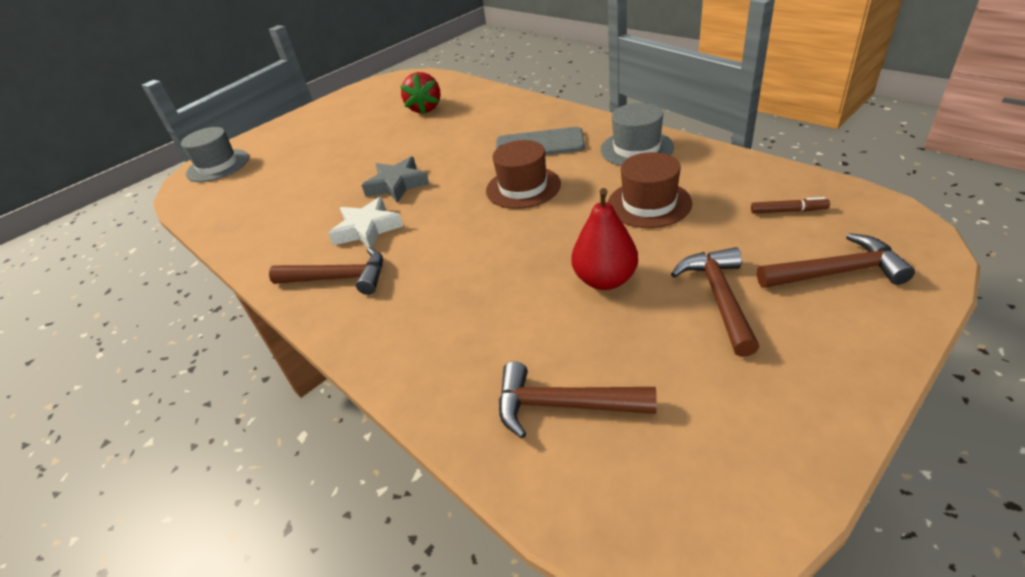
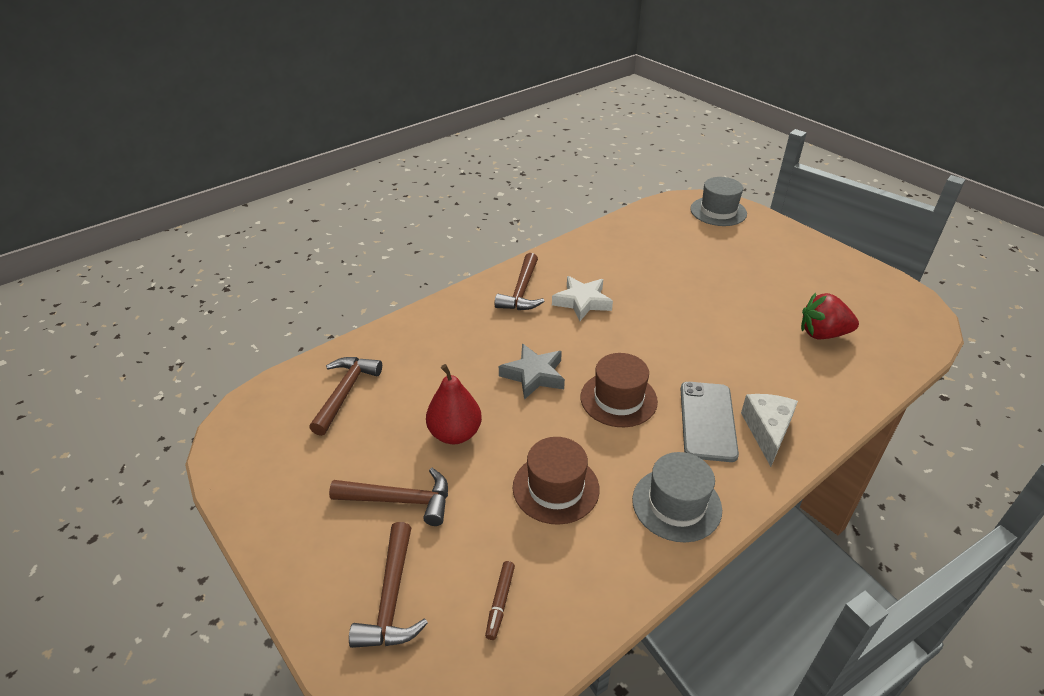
camera: 90 degrees right, 0 degrees up
grey star [361,157,429,203] -> grey star moved to [499,344,565,400]
none -> white cheese [741,394,798,467]

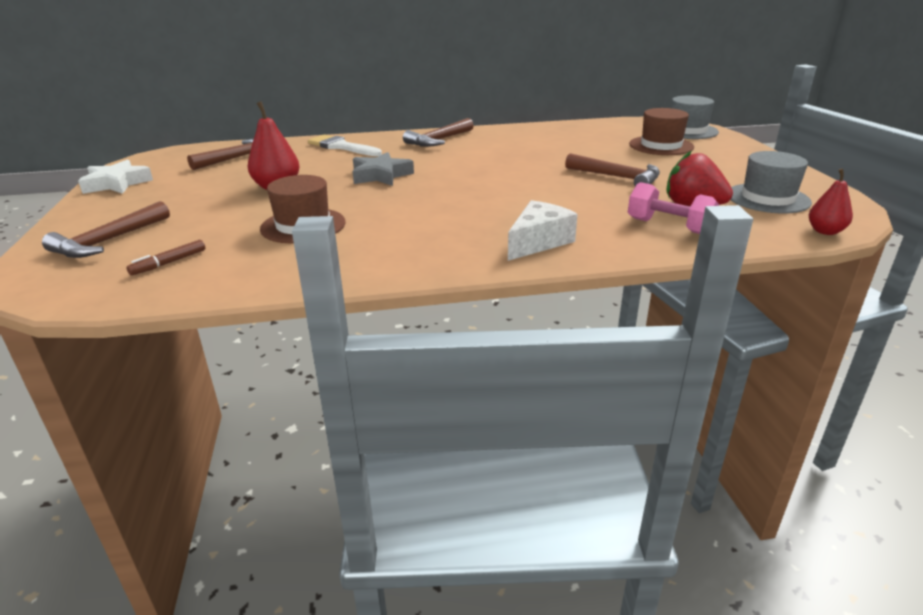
camera: 30 degrees right, 10 degrees down
brown hammer [329,468,448,526] -> brown hammer moved to [565,153,660,186]
white star [552,276,613,321] -> white star moved to [78,159,153,194]
brown hat [581,353,658,427] -> brown hat moved to [629,108,694,155]
grey hat [632,452,722,542] -> grey hat moved to [730,151,812,214]
grey phone [680,382,739,462] -> none
none -> white brush [308,134,382,156]
none -> pink dumbbell [628,182,719,234]
none -> red pear [809,169,853,235]

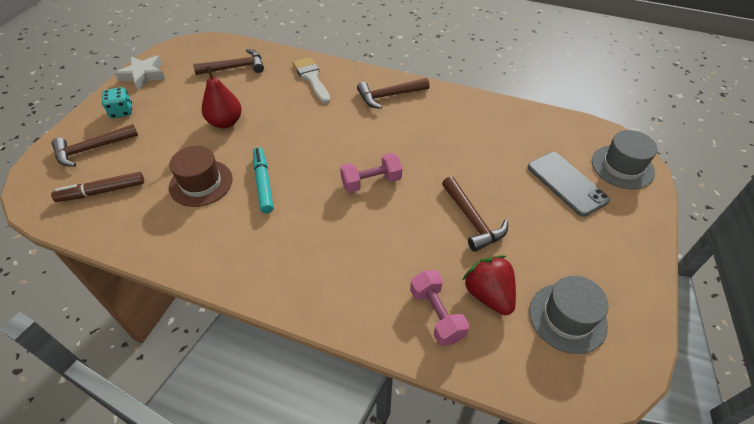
camera: 30 degrees right, 20 degrees up
brown marker [126,240,205,275] -> brown marker [51,172,144,202], size x1.62
grey star [352,152,414,186] -> none
white cheese [508,200,578,261] -> none
brown hat [629,108,694,155] -> grey phone [528,152,610,217]
red pear [809,169,853,235] -> none
none -> turquoise dice [102,87,132,118]
none -> turquoise marker [253,147,274,213]
none -> pink dumbbell [340,153,402,193]

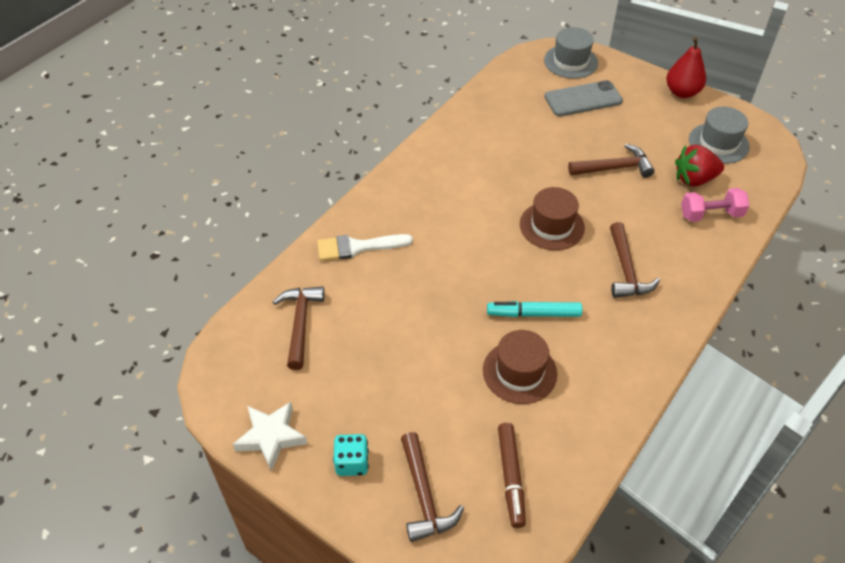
camera: 75 degrees left, 0 degrees up
red pear [202,66,242,128] -> red pear moved to [666,37,706,98]
pink dumbbell [340,153,402,193] -> brown hat [520,187,585,250]
brown hammer [357,78,429,109] -> brown hammer moved to [610,222,660,298]

